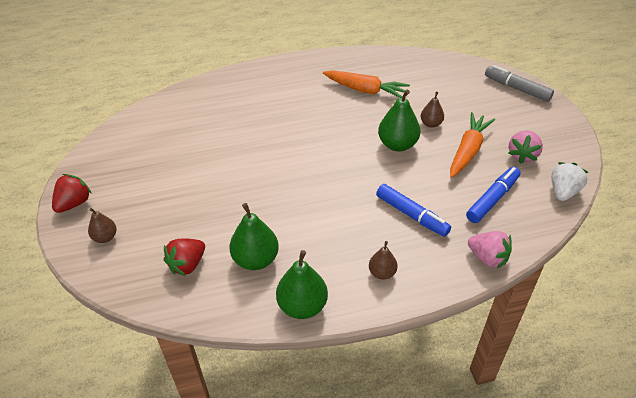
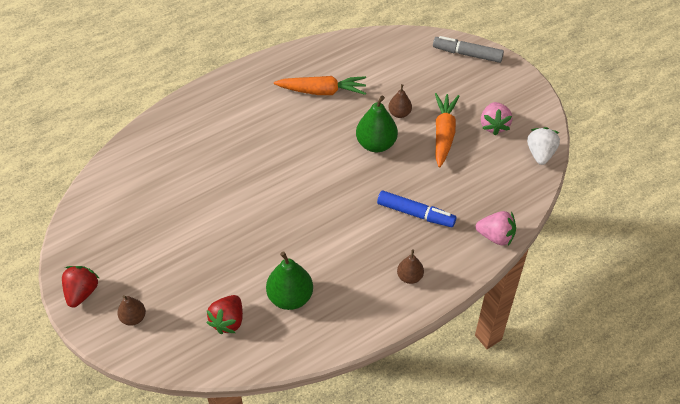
camera: 20 degrees left, 5 degrees up
green pear [276,250,328,319] -> none
blue marker [466,167,521,223] -> none

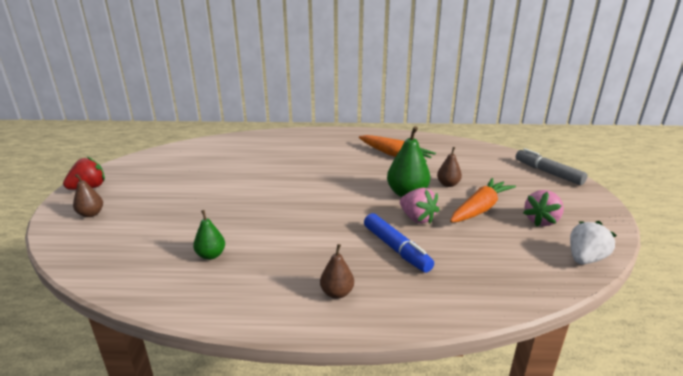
camera: 35 degrees right, 25 degrees down
red strawberry [207,295,243,334] -> none
green pear [266,251,313,310] -> green pear [193,210,225,260], size x0.58
pink strawberry [476,211,516,246] -> pink strawberry moved to [400,188,439,224]

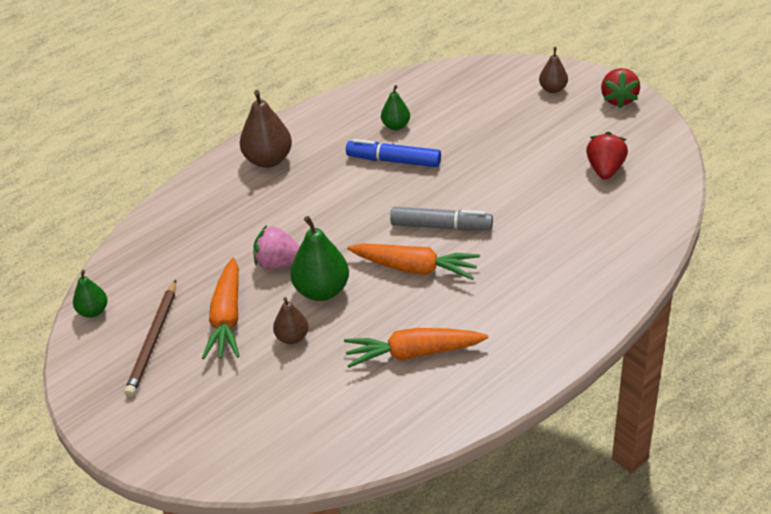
camera: 140 degrees right, 15 degrees up
brown pear [320,244,354,299] -> brown pear [240,90,292,168], size x1.72
blue marker [364,213,434,273] -> blue marker moved to [346,139,441,167]
grey marker [516,148,588,185] -> grey marker moved to [390,207,493,231]
pink strawberry [523,190,564,227] -> brown pencil [125,280,176,397]
white strawberry [570,221,617,264] -> green pear [73,270,107,318]
none -> orange carrot [347,243,480,280]
none -> red strawberry [586,132,628,180]

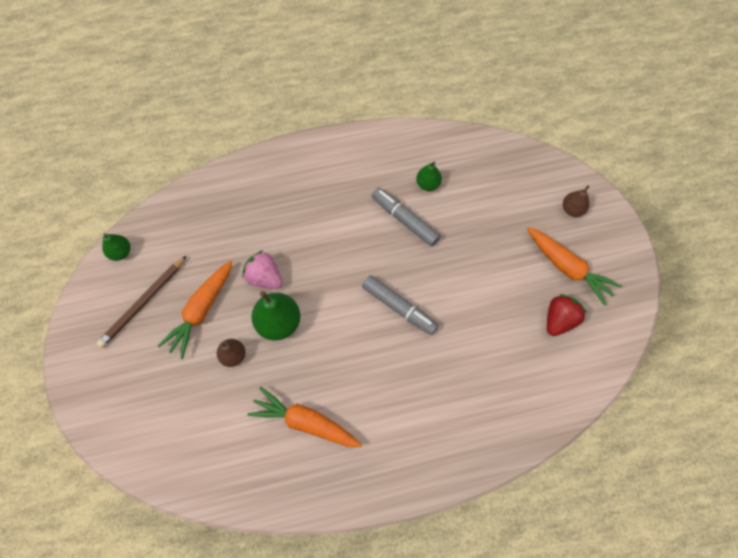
camera: 25 degrees right, 25 degrees up
brown pear [240,90,292,168] -> none
blue marker [346,139,441,167] -> grey marker [372,187,441,247]
orange carrot [347,243,480,280] -> orange carrot moved to [527,227,621,306]
red strawberry [601,68,640,108] -> none

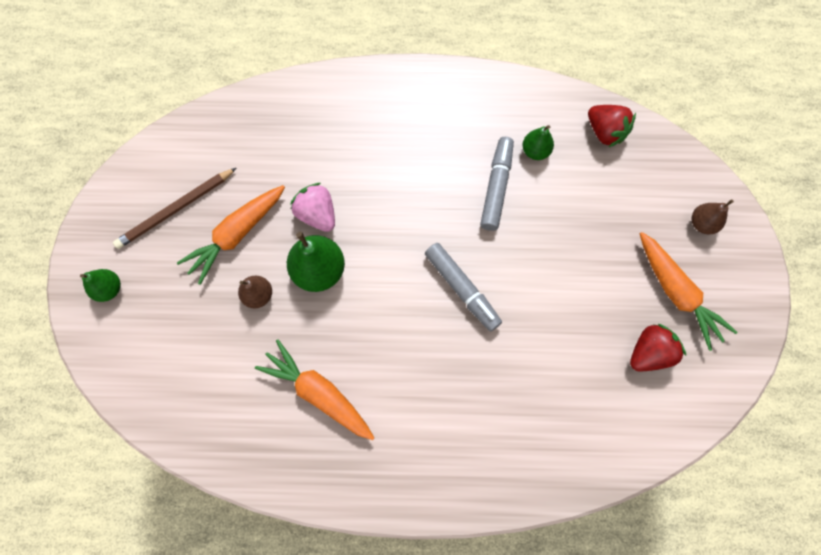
camera: 15 degrees right, 5 degrees up
green pear [102,233,130,261] -> green pear moved to [80,269,121,302]
grey marker [372,187,441,247] -> grey marker turned 45 degrees clockwise [480,137,514,231]
none -> red strawberry [588,105,636,147]

